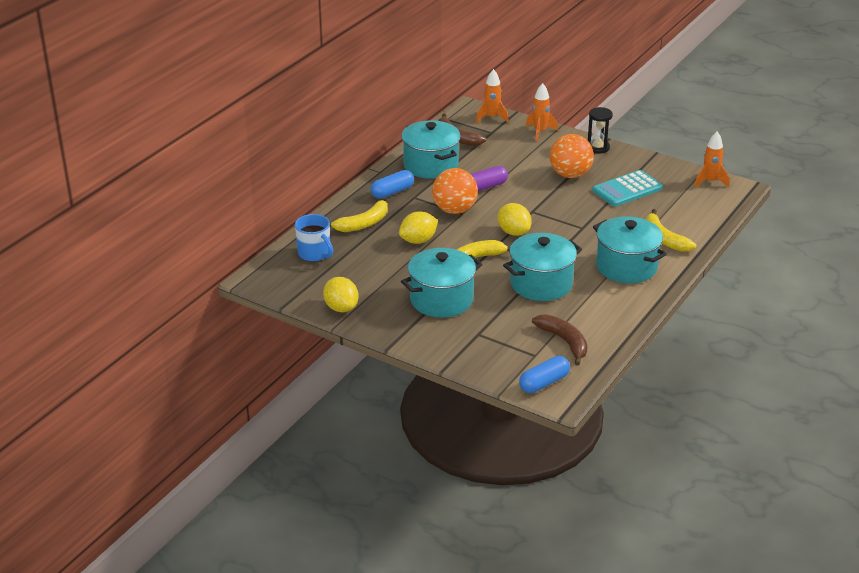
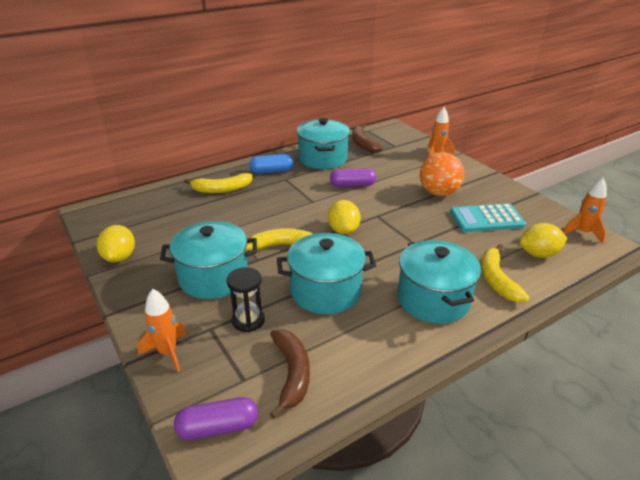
camera: 25 degrees right, 0 degrees up
blue mug [295,214,333,262] -> none
yellow lemon [399,211,438,244] -> yellow lemon moved to [520,223,567,258]
orange ball [432,168,478,214] -> none
orange rocket [476,69,509,122] -> orange rocket moved to [137,289,187,372]
blue capsule [519,356,570,393] -> purple capsule [174,397,258,440]
black hourglass [588,107,613,153] -> black hourglass moved to [227,267,265,332]

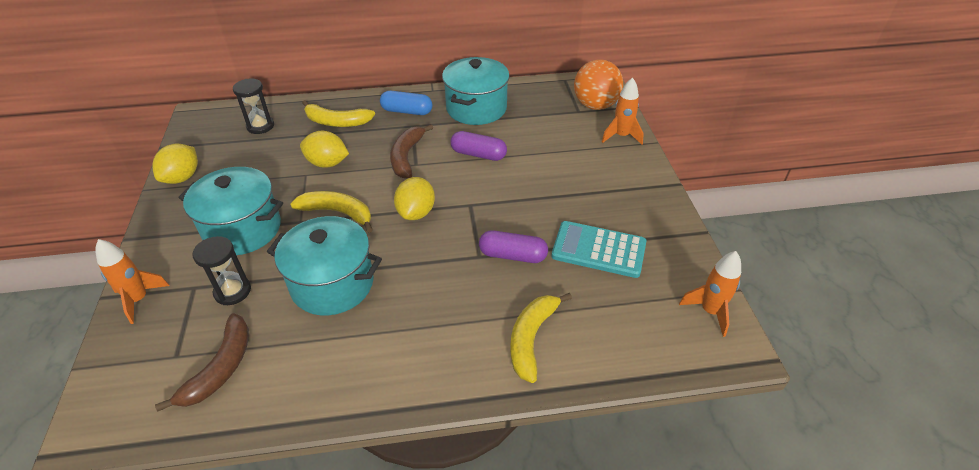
camera: 25 degrees right, 10 degrees up
purple capsule [174,397,258,440] -> purple capsule moved to [479,230,548,263]
brown banana [352,124,383,153] -> brown banana moved to [390,124,433,179]
turquoise pot [397,240,481,324] -> none
orange ball [420,152,464,196] -> orange ball moved to [574,59,623,110]
yellow lemon [520,223,567,258] -> yellow lemon moved to [300,131,349,168]
none -> black hourglass [233,79,274,134]

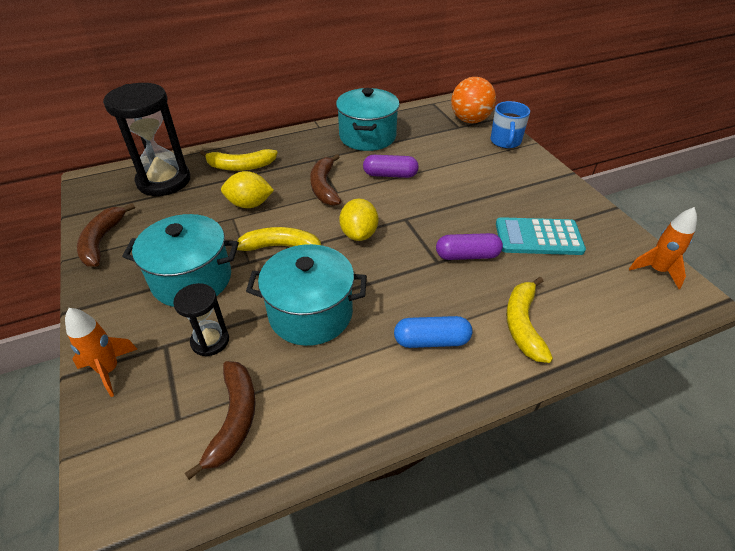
camera: 15 degrees left, 0 degrees up
yellow lemon [152,144,198,184] -> brown banana [77,203,135,267]
black hourglass [233,79,274,134] -> black hourglass [103,83,190,196], size x1.91
blue capsule [380,91,432,115] -> blue capsule moved to [394,316,472,348]
orange rocket [602,77,644,145] -> blue mug [491,101,530,149]

